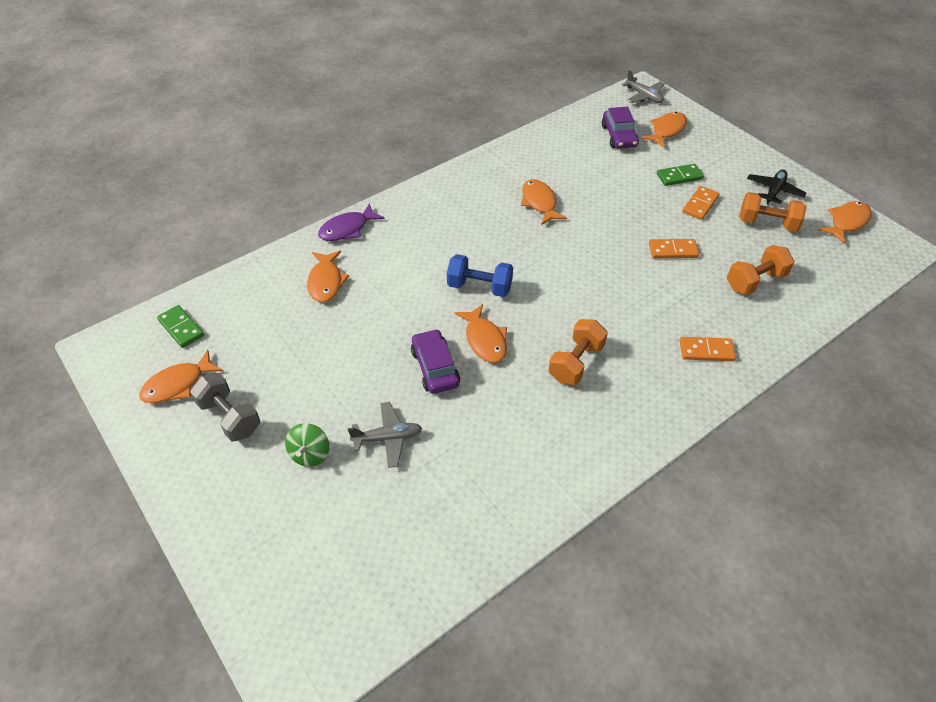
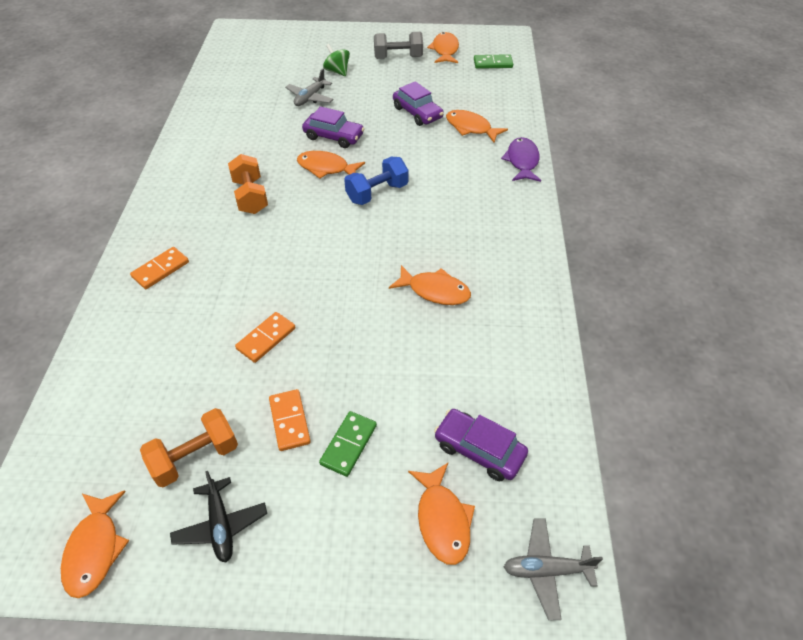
camera: 130 degrees right, 0 degrees up
orange dumbbell [727,245,794,295] -> none
none -> purple car [393,81,444,126]

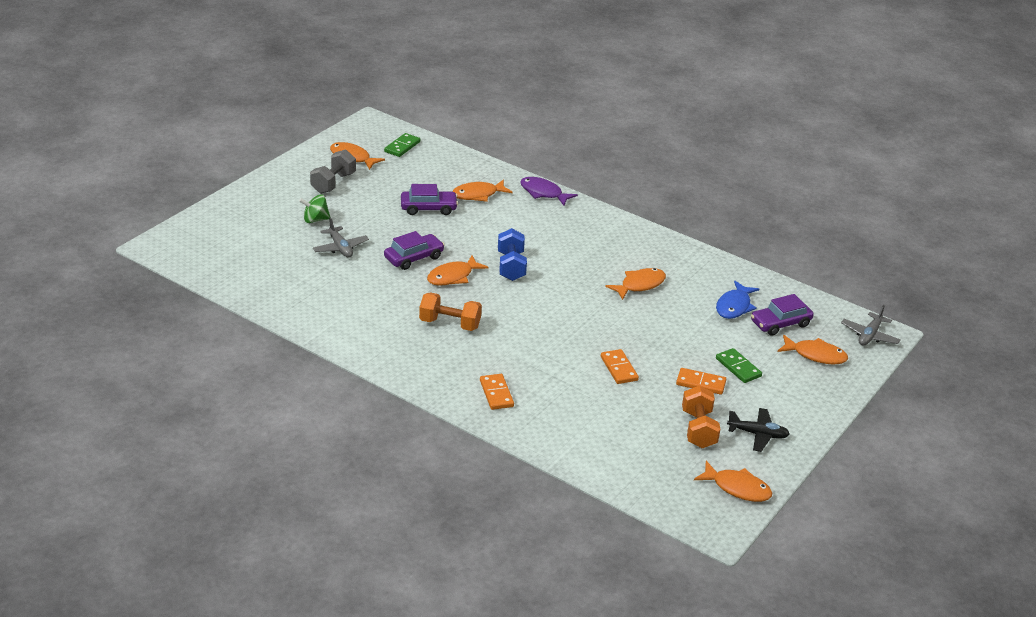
camera: 60 degrees left, 15 degrees down
none -> blue fish [716,281,759,319]

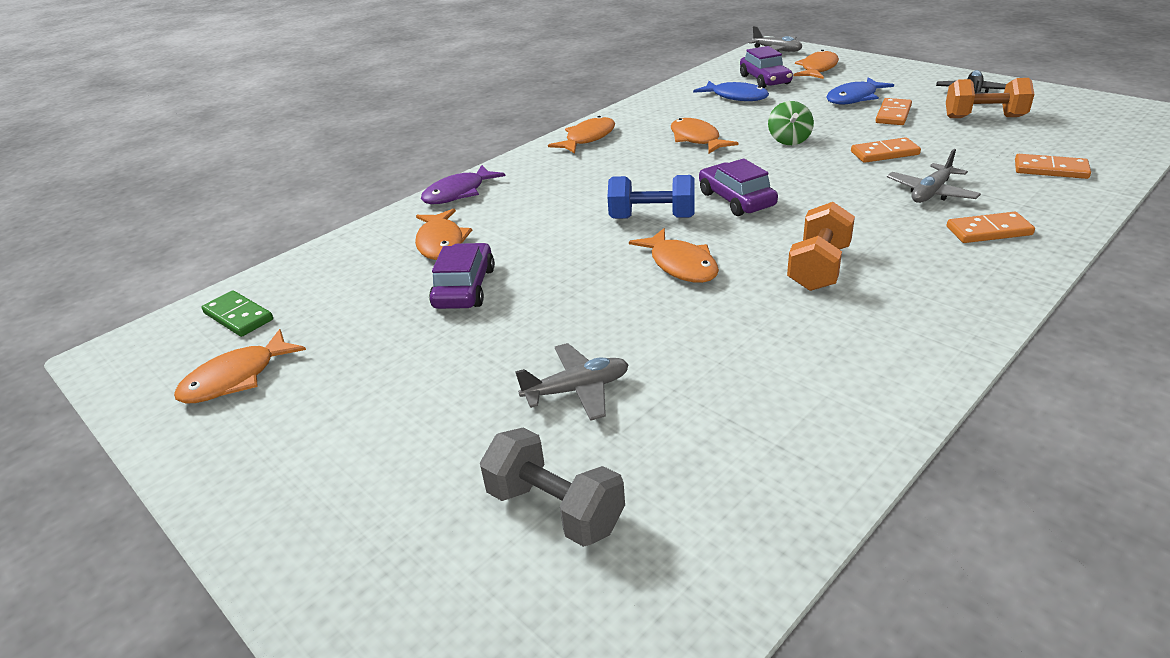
camera: 75 degrees left, 0 degrees up
green spinning top [299,194,330,223] -> green spinning top moved to [768,101,814,145]
grey dumbbell [310,150,356,194] -> grey dumbbell moved to [480,428,625,547]
purple car [384,231,445,270] -> purple car moved to [699,158,778,216]
orange fish [694,461,772,502] -> orange fish moved to [548,116,615,154]
green domino [716,348,762,383] -> blue fish [826,77,894,104]
none -> grey plane [887,149,981,203]
none -> orange domino [1015,154,1091,179]

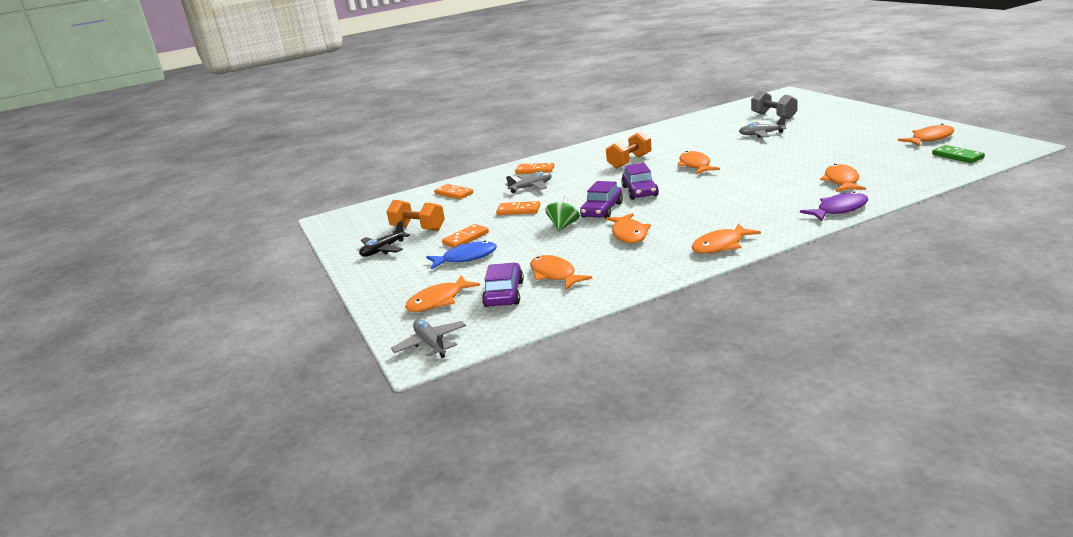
camera: 160 degrees left, 10 degrees down
purple car [429,243,495,309] -> purple car moved to [580,181,623,218]
blue dumbbell [608,175,695,219] -> none
blue fish [693,81,769,101] -> orange fish [530,255,592,290]

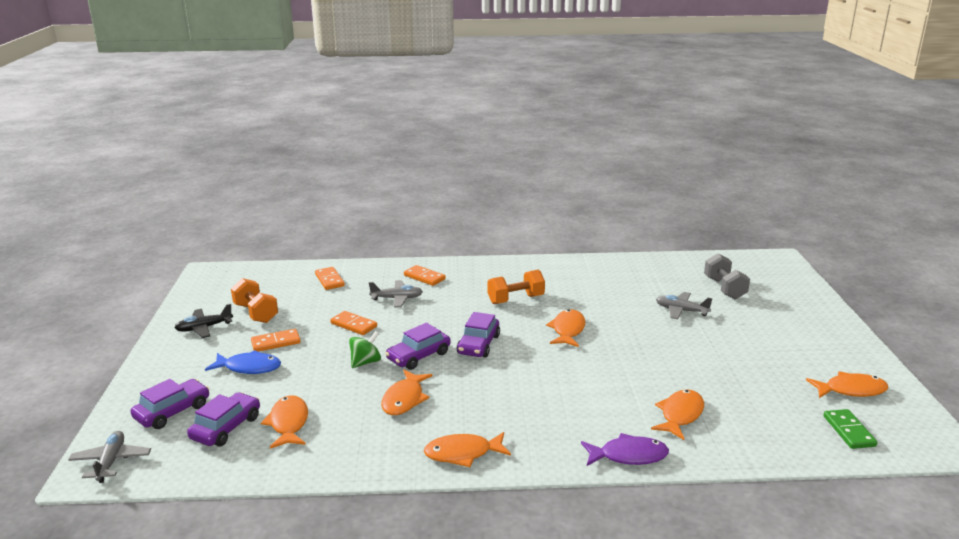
camera: 20 degrees right, 0 degrees up
orange fish [405,275,480,312] -> purple car [130,379,209,429]

